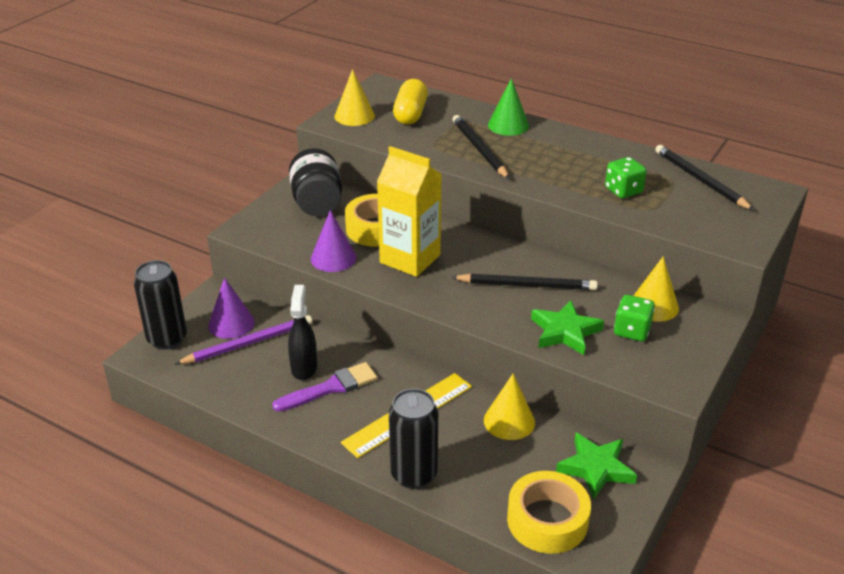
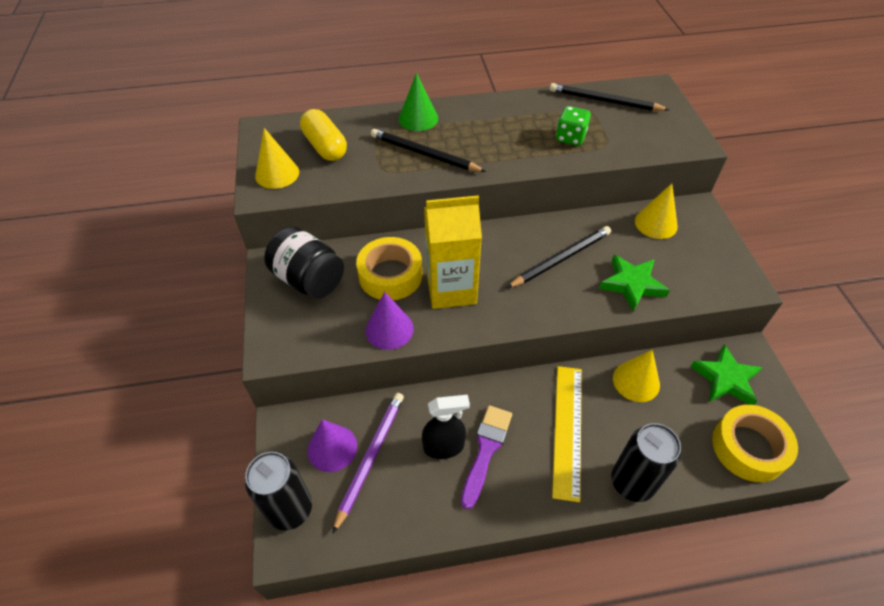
camera: 40 degrees left, 15 degrees up
black spray bottle [288,285,317,380] -> black spray bottle turned 120 degrees clockwise [422,395,470,459]
green dice [614,295,655,341] -> none

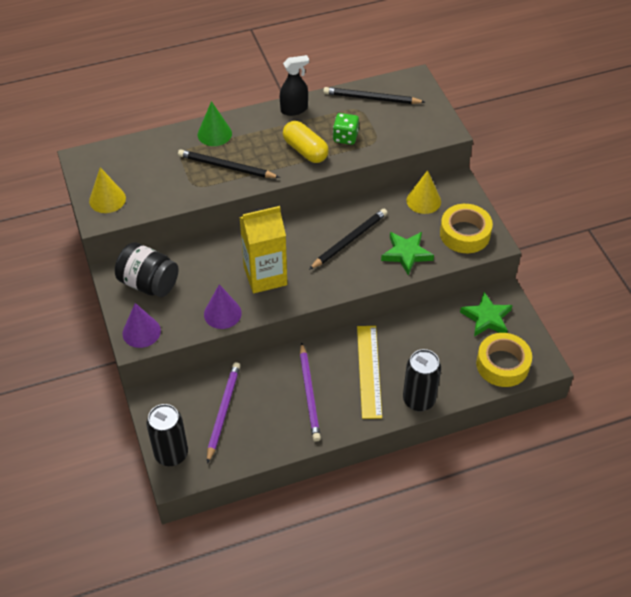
camera: 10 degrees left, 0 degrees up
yellow capsule [300,109,347,161] -> yellow capsule moved to [283,121,329,163]
purple cone [307,419,357,472] -> purple cone moved to [122,303,161,348]
yellow tape [356,237,422,300] -> yellow tape moved to [440,204,493,253]
black spray bottle [422,395,470,459] -> black spray bottle moved to [280,55,309,116]
purple brush [461,405,512,509] -> purple pencil [300,342,321,442]
yellow cone [613,349,660,402] -> none

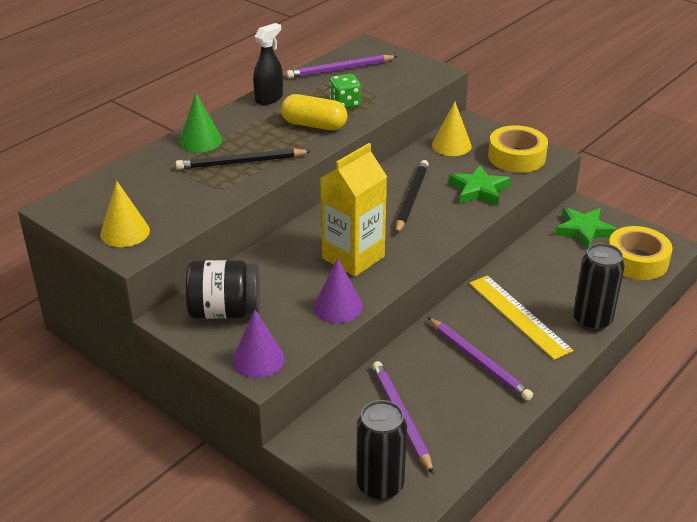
camera: 30 degrees left, 15 degrees down
black pencil [323,87,425,104] -> purple pencil [286,55,397,79]

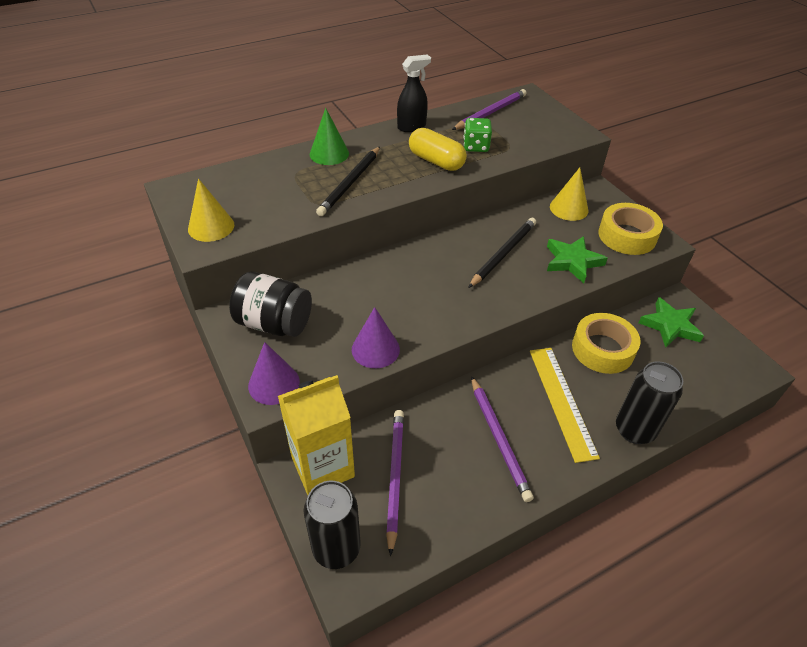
camera: 20 degrees right, 10 degrees up
black pencil [176,148,311,170] -> black pencil turned 75 degrees counterclockwise [316,147,380,216]
purple pencil [286,55,397,79] -> purple pencil turned 135 degrees clockwise [452,89,526,130]
yellow carton [320,143,387,277] -> yellow carton moved to [278,375,355,495]
yellow tape [609,226,673,280] -> yellow tape moved to [572,313,640,374]

